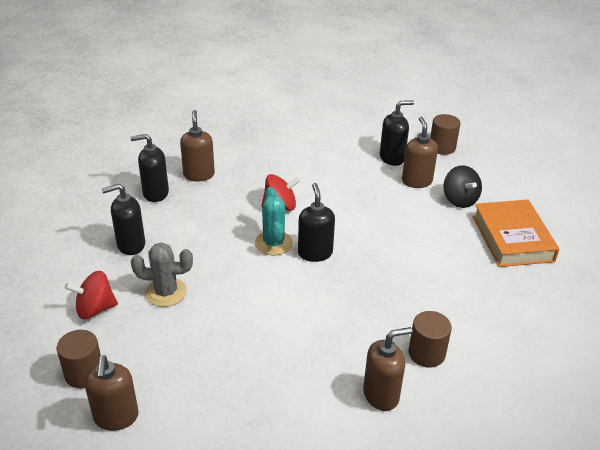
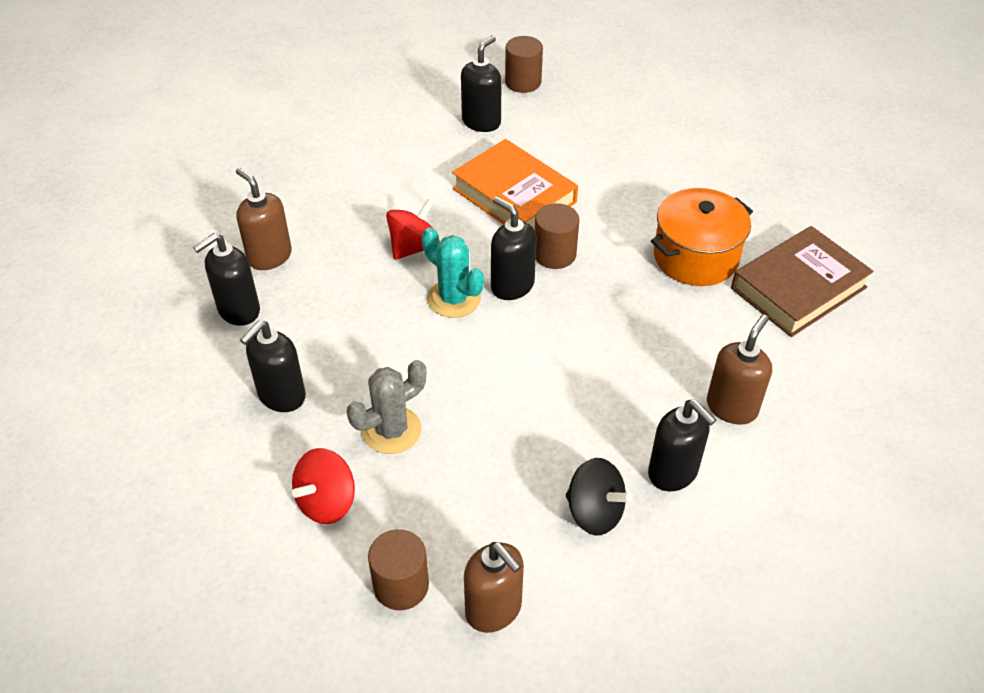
camera: 35 degrees left, 10 degrees up
brown soap dispenser [402,117,438,188] -> none
brown cylinder [408,311,452,368] -> brown cylinder moved to [535,203,579,269]
black spinning top [443,165,482,208] -> black spinning top moved to [566,458,632,535]
orange book [473,200,559,267] -> orange book moved to [452,139,578,230]
none -> black soap dispenser [648,400,716,491]
none -> orange pot [651,188,753,286]
none -> brown book [731,226,874,337]

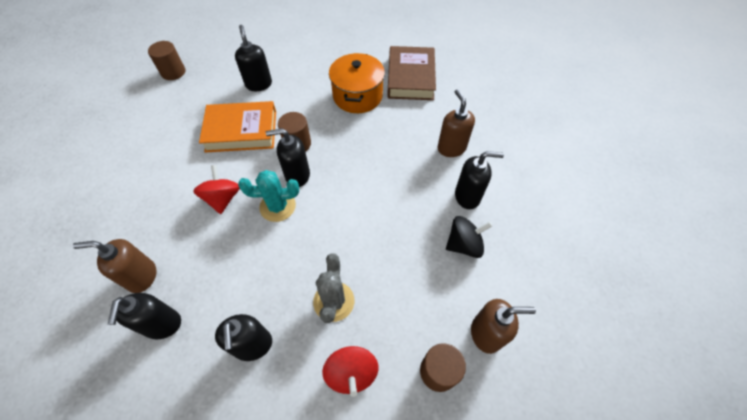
camera: 50 degrees left, 10 degrees up
black soap dispenser [461,36,502,132] -> black soap dispenser moved to [235,25,272,91]

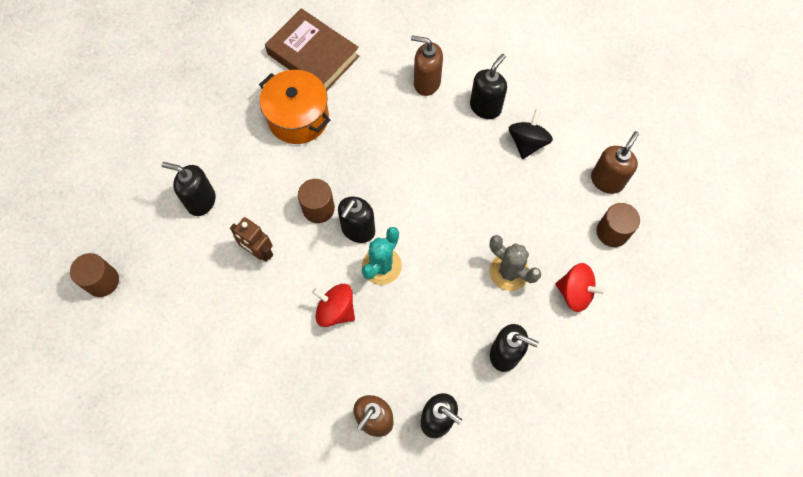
camera: 55 degrees left, 10 degrees up
orange book [199,101,276,153] -> brown robot [230,217,273,262]

